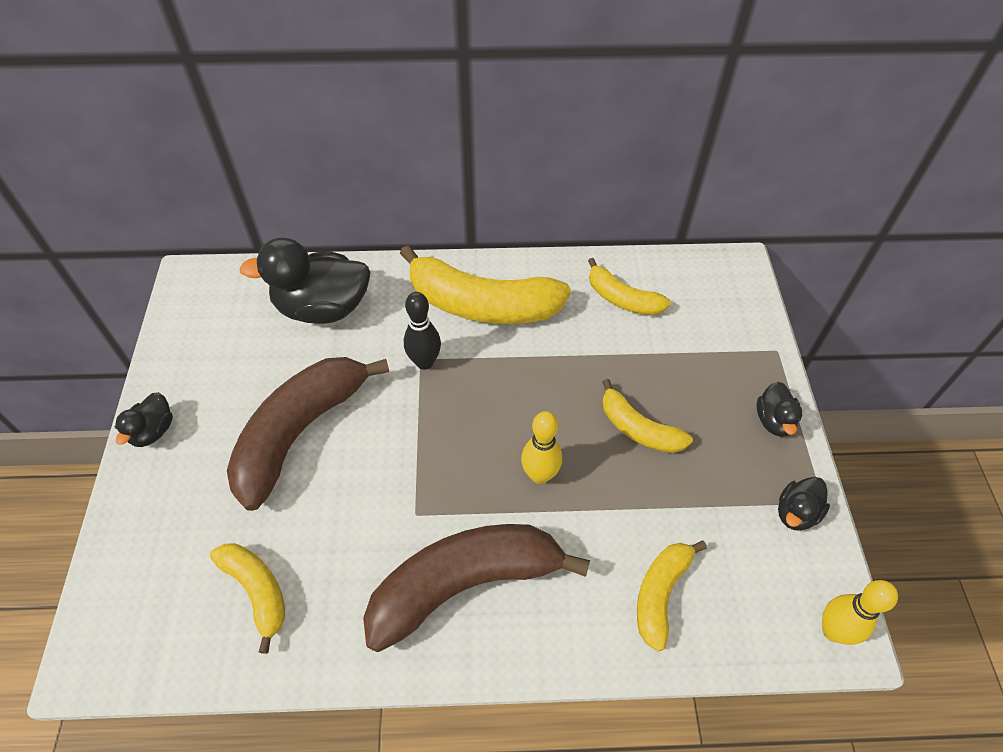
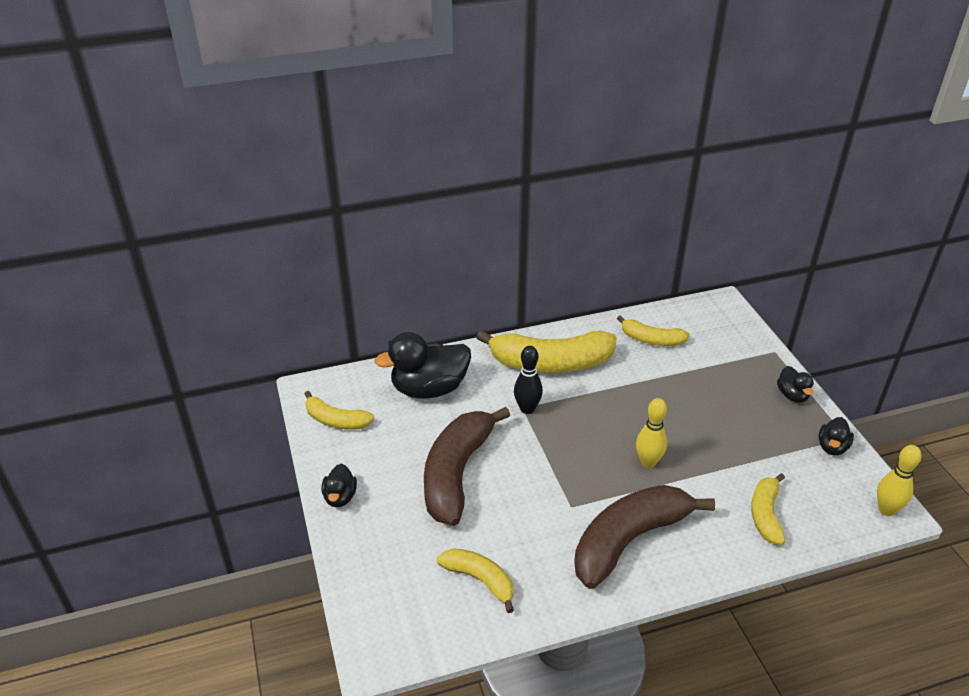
camera: 15 degrees left, 15 degrees down
yellow banana [602,379,693,453] -> yellow banana moved to [305,391,374,430]

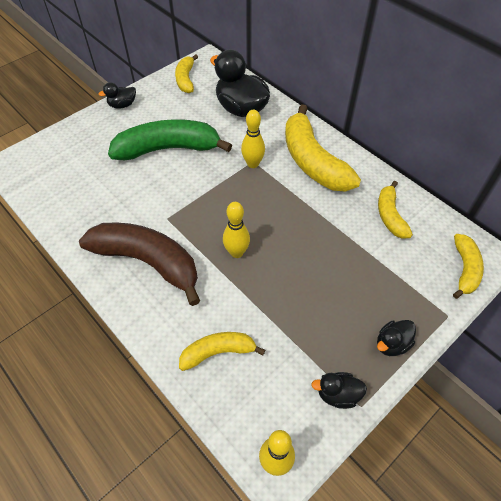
camera: 65 degrees right, 15 degrees up
brown banana [424,407,510,526] -> green banana [108,119,232,160]
yellow banana [437,548,514,613] -> yellow banana moved to [453,234,484,299]
black bowling pin [514,346,543,414] -> yellow bowling pin [241,110,265,168]

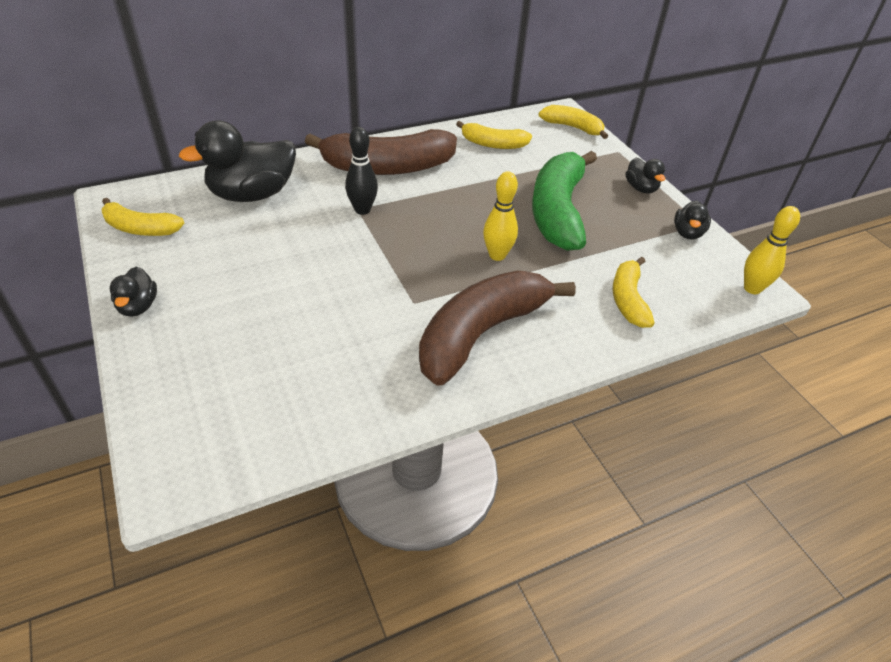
camera: 75 degrees left, 10 degrees down
green banana [108,119,232,160] -> green banana moved to [532,151,597,251]
yellow bowling pin [241,110,265,168] -> black bowling pin [345,127,378,215]
yellow banana [285,104,361,192] -> brown banana [305,129,457,175]

